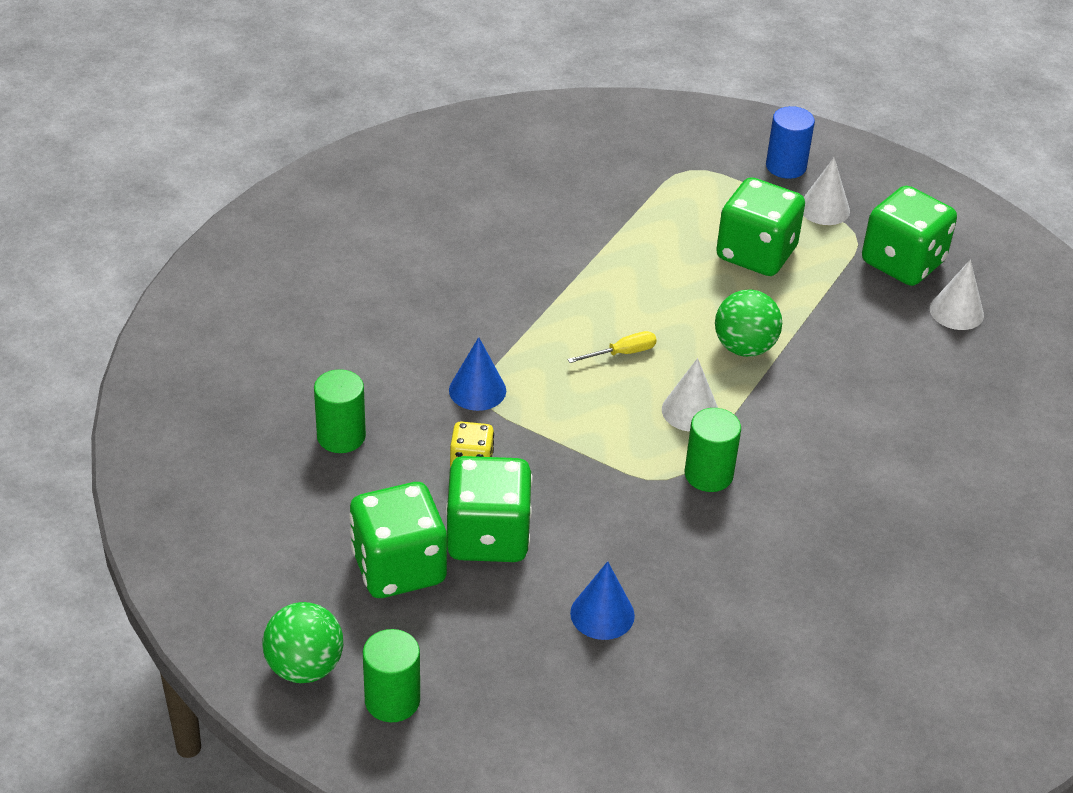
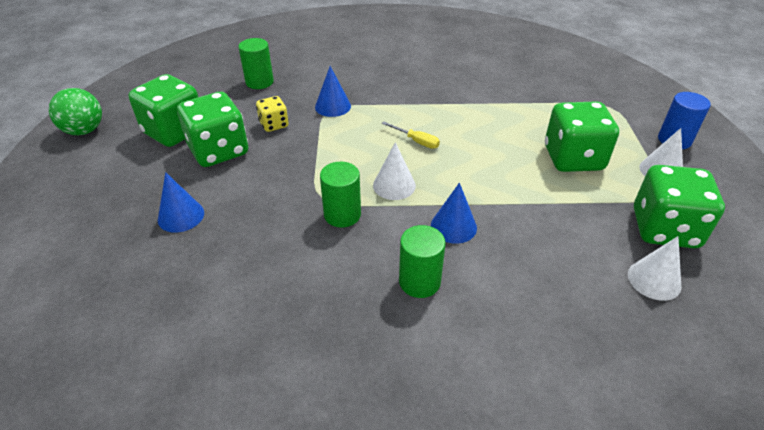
camera: 60 degrees right, 0 degrees up
green cylinder [363,629,420,722] -> green cylinder moved to [399,225,446,298]
green ball [715,289,782,357] -> none
none -> blue cone [431,183,477,244]

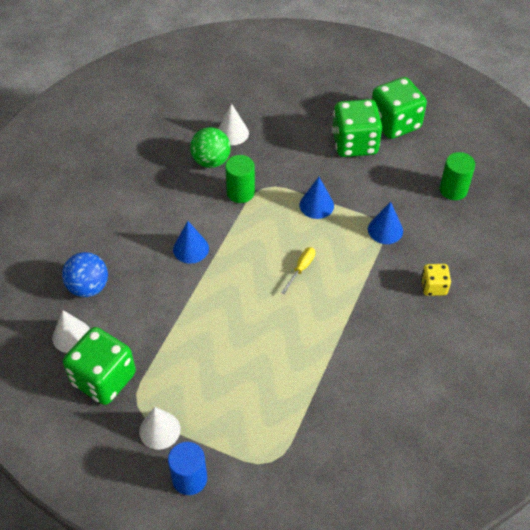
camera: 115 degrees right, 10 degrees up
green ball [49,88,102,135] -> green ball moved to [190,127,231,168]
blue cone [158,172,204,233] -> blue cone moved to [300,177,334,219]
yellow dice [256,96,289,132] -> yellow dice moved to [421,264,451,296]
white cone [373,142,416,200] -> white cone moved to [218,103,249,145]
yellow screwdriver [381,121,440,149] -> yellow screwdriver turned 150 degrees clockwise [281,247,315,294]
green cylinder [399,225,446,298] -> none
green dice [545,101,619,172] -> none
none -> blue ball [62,252,108,297]

